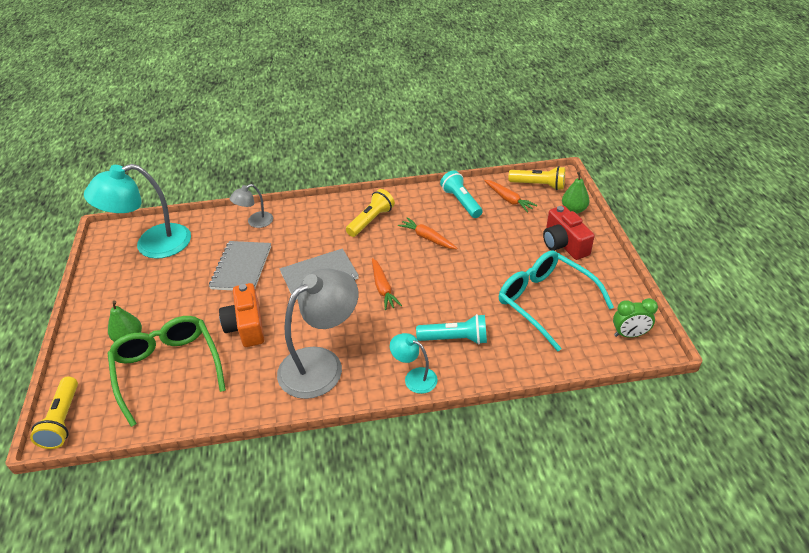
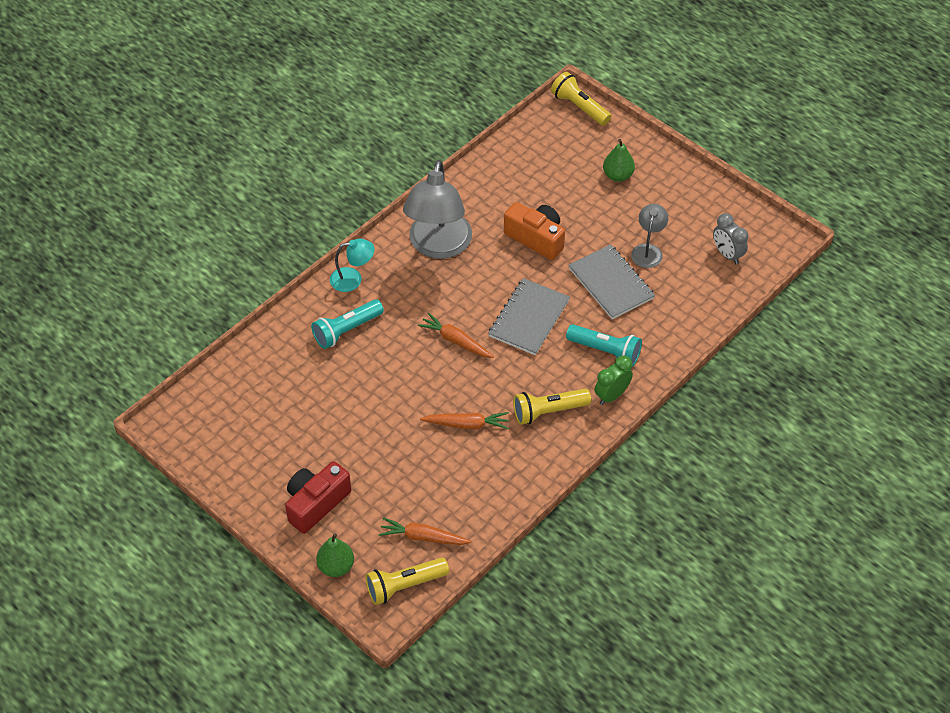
camera: 140 degrees right, 10 degrees up
turquoise lamp [84,164,191,259] -> grey clock [713,213,748,264]
green glasses [107,316,226,427] -> none
grey lamp [229,184,273,228] -> grey lamp moved to [631,204,669,268]
yellow flashlight [346,189,395,237] -> yellow flashlight turned 75 degrees clockwise [513,389,591,425]
turquoise flashlight [440,170,483,218] -> turquoise flashlight moved to [566,324,642,367]
turquoise glasses [499,250,614,351] -> none
red camera [543,205,595,260] -> red camera turned 75 degrees counterclockwise [285,461,351,534]
green clock [613,298,658,338] -> green clock moved to [595,356,633,405]

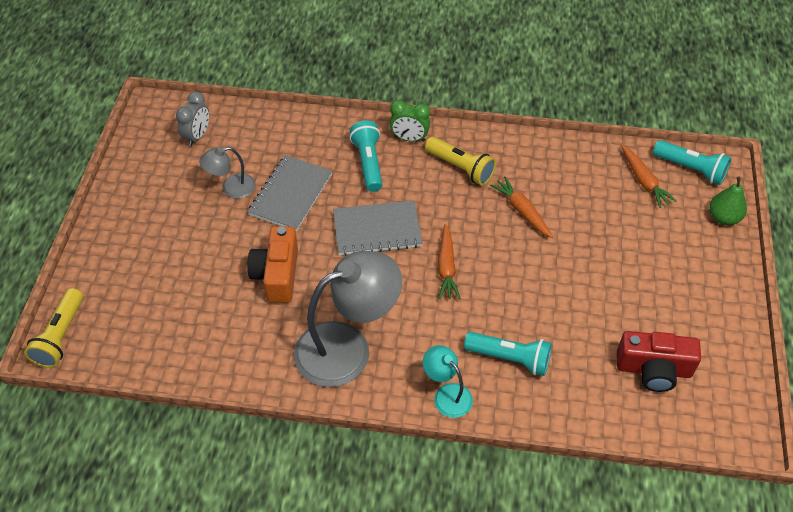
camera: 125 degrees left, 0 degrees up
red camera [285,461,351,534] -> red camera moved to [617,331,701,392]
yellow flashlight [365,557,449,605] -> turquoise flashlight [653,140,732,185]
green pear [603,139,635,182] -> none

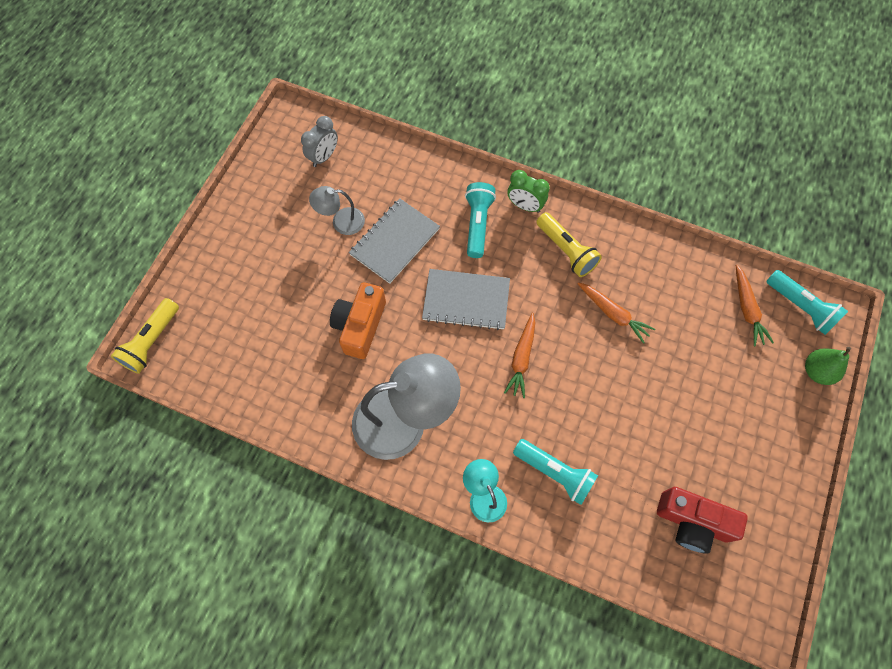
camera: 15 degrees right, 15 degrees up
orange carrot [490,176,553,238] -> orange carrot turned 150 degrees clockwise [577,282,655,344]

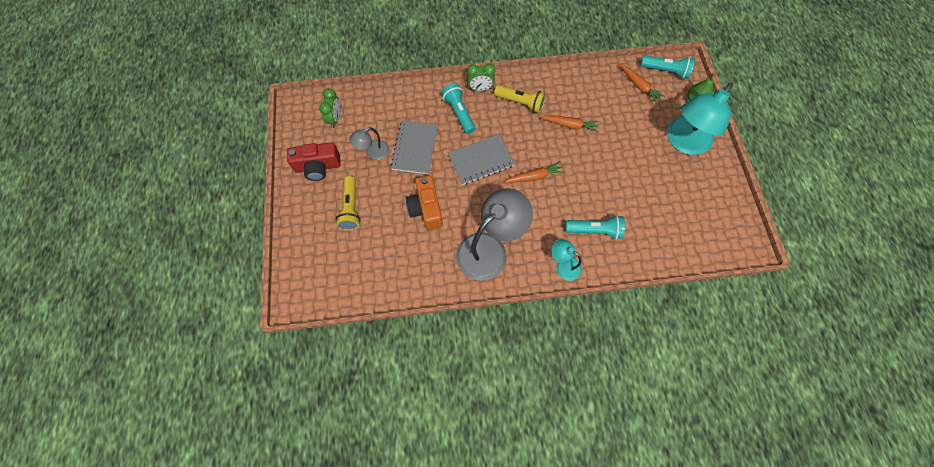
camera: 30 degrees left, 0 degrees up
yellow flashlight [111,298,179,374] -> yellow flashlight moved to [336,176,360,231]
grey clock [301,116,338,167] -> green clock [319,88,341,128]
orange carrot [504,312,535,398] -> orange carrot turned 90 degrees counterclockwise [504,161,565,183]
red camera [657,487,748,554] -> red camera moved to [287,142,341,181]
none -> turquoise lamp [667,83,733,155]

